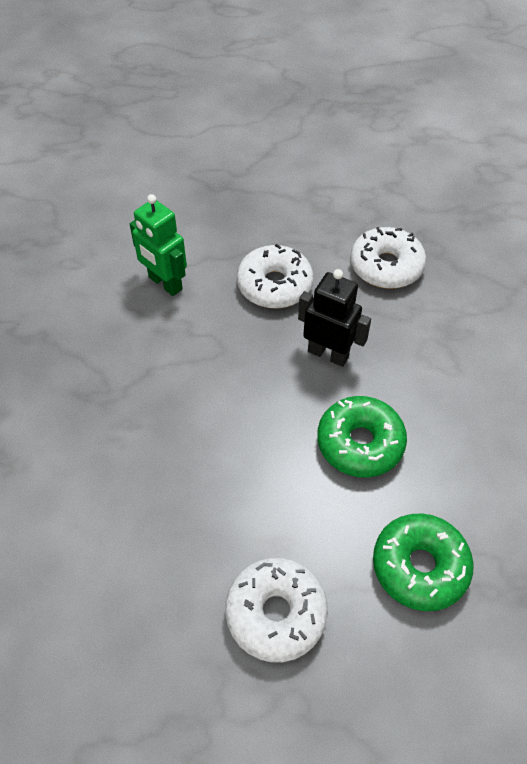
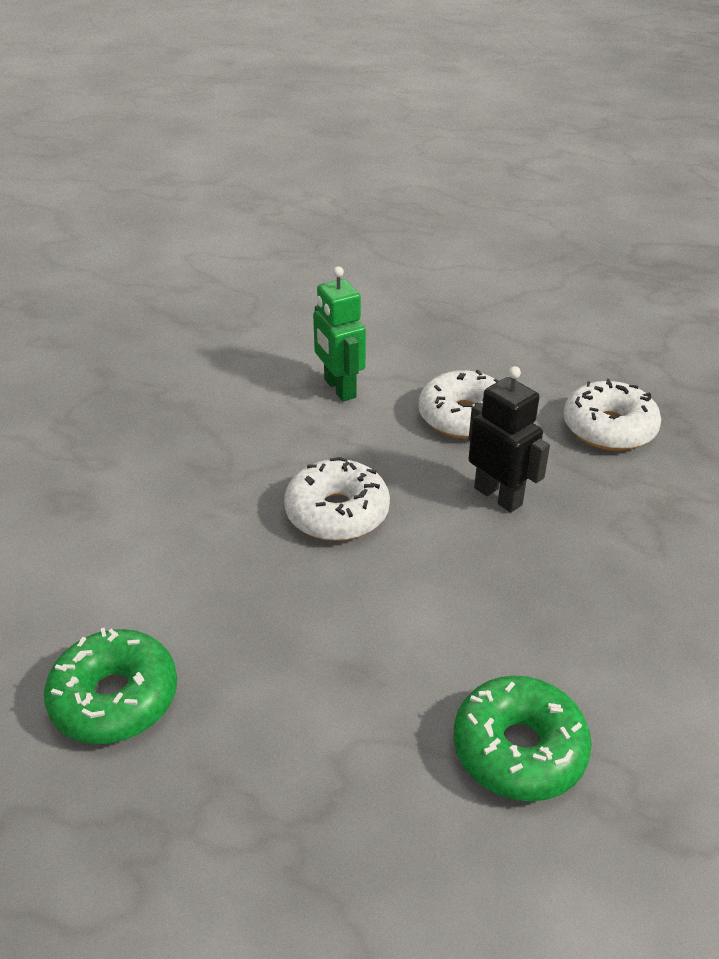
camera: 20 degrees right, 15 degrees down
white donut [225,558,328,662] -> white donut moved to [284,457,390,541]
green donut [317,396,407,478] -> green donut moved to [44,628,177,744]

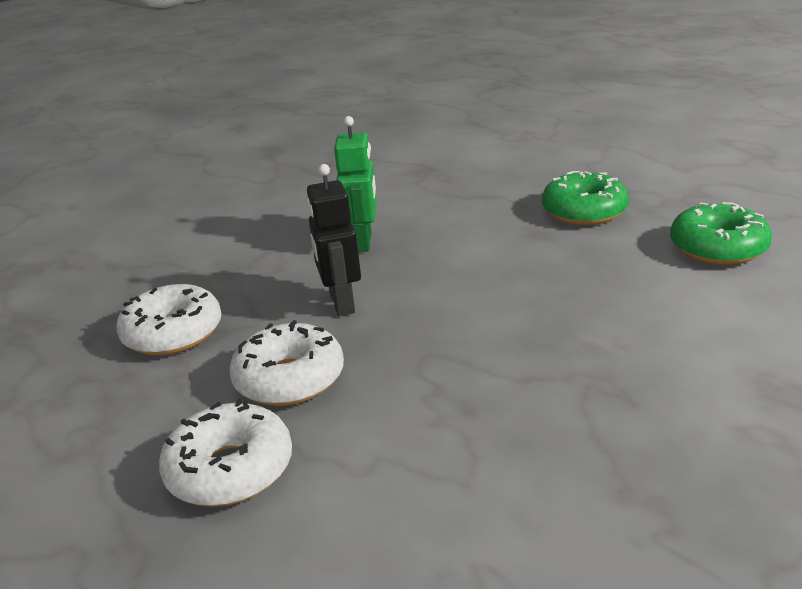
camera: 150 degrees left, 10 degrees down
white donut [284,457,390,541] -> white donut moved to [159,399,292,507]
green robot [313,266,366,401] -> green robot moved to [334,116,377,252]
green donut [454,675,592,802] -> green donut moved to [542,171,629,225]

